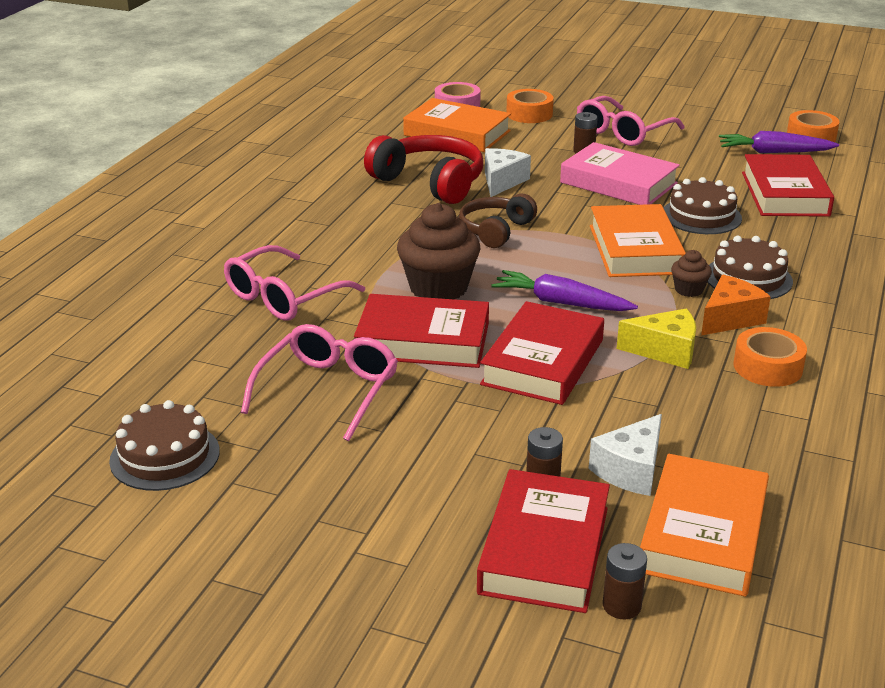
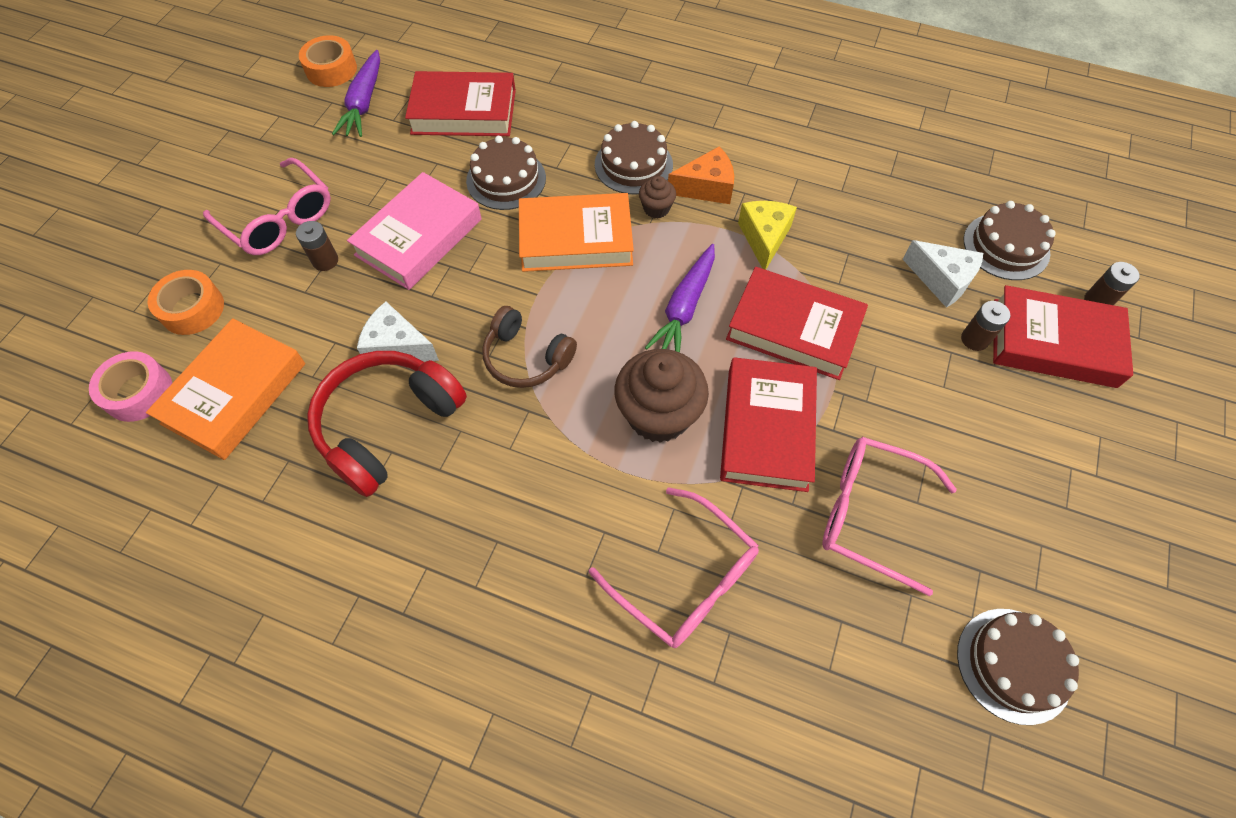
camera: 90 degrees left, 30 degrees up
orange book [640,454,769,597] -> brown cake [964,201,1056,280]
orange cheese [701,275,771,336] -> orange cheese turned 120 degrees clockwise [668,146,734,204]
orange tape [733,327,807,387] -> none

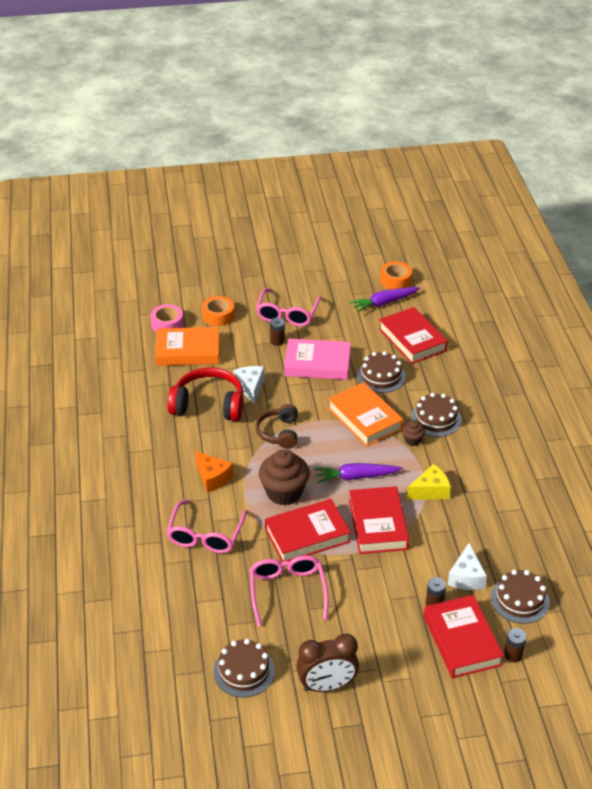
camera: 60 degrees right, 20 degrees down
orange cheese [668,146,734,204] -> orange cheese moved to [195,451,233,492]
none -> brown clock [297,634,359,692]

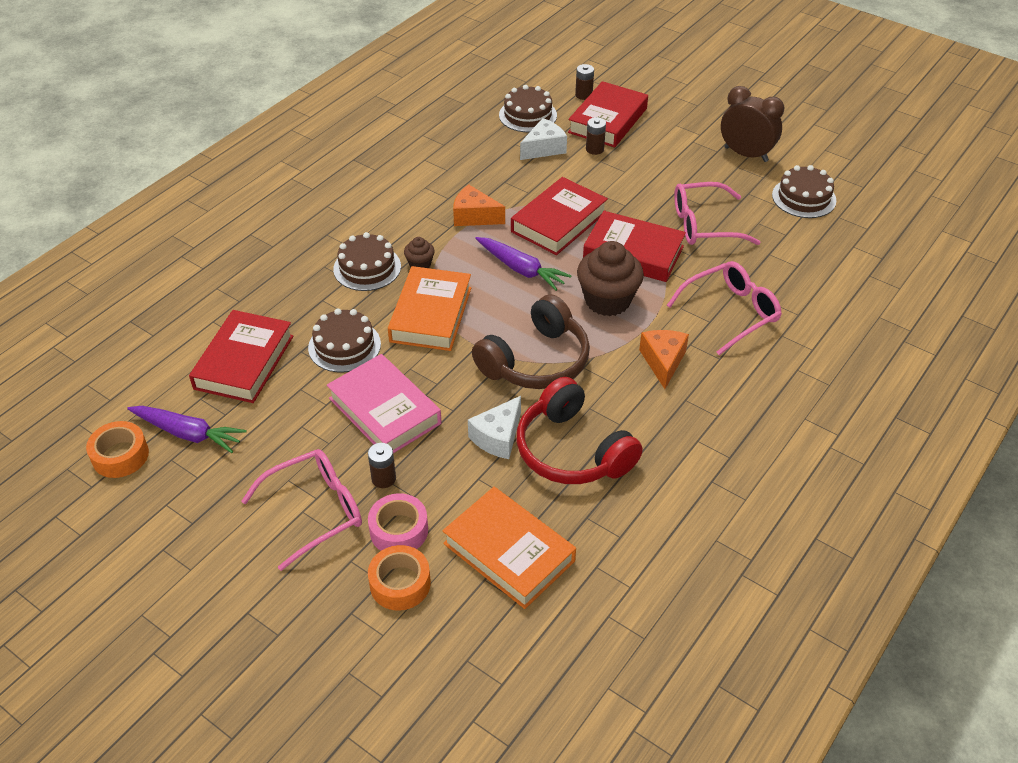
camera: 135 degrees left, 5 degrees up
pink tape [150,304,184,332] -> pink tape moved to [368,493,428,551]
pink glasses [250,556,329,627] -> pink glasses turned 45 degrees clockwise [674,182,761,245]
brown headphones [256,404,298,449] -> brown headphones [472,294,590,389], size x1.56
yellow cheese [407,464,451,500] -> orange cheese [453,185,505,226]

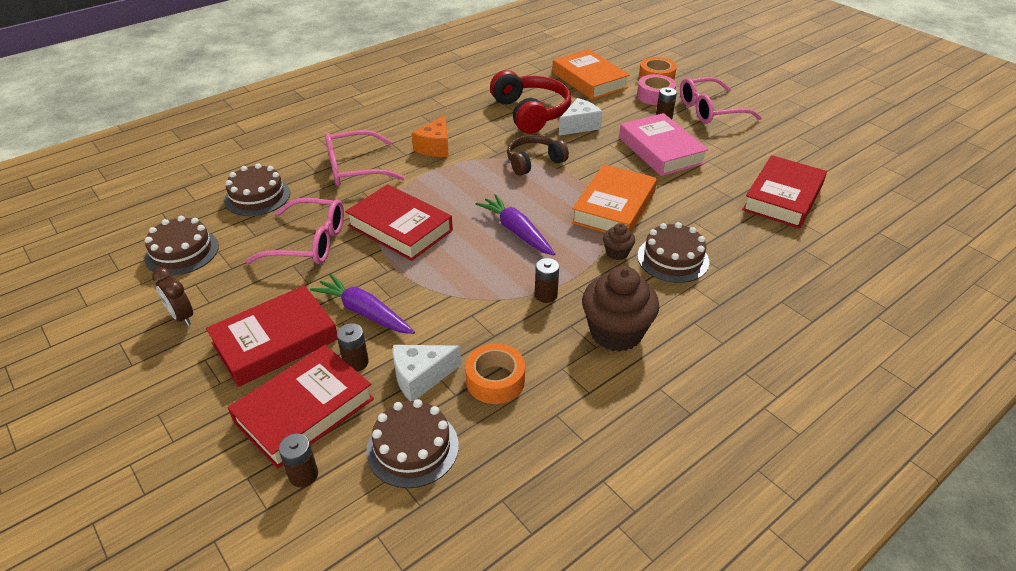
camera: 165 degrees left, 5 degrees down
orange tape [86,421,149,478] -> orange tape moved to [465,343,525,404]
purple carrot [127,406,247,453] -> purple carrot moved to [310,273,415,334]
brown cake [308,309,381,373] -> brown cake moved to [224,163,290,216]
orange cheese [453,185,505,226] -> brown battery [535,258,559,303]
brown headphones [472,294,590,389] -> brown headphones [507,135,569,176], size x0.64
red book [511,177,608,255] -> red book moved to [206,285,337,387]
brown cupcake [577,241,644,316] -> brown cupcake moved to [582,266,659,352]
brown clock [721,86,784,162] -> brown clock [152,267,193,326], size x0.60

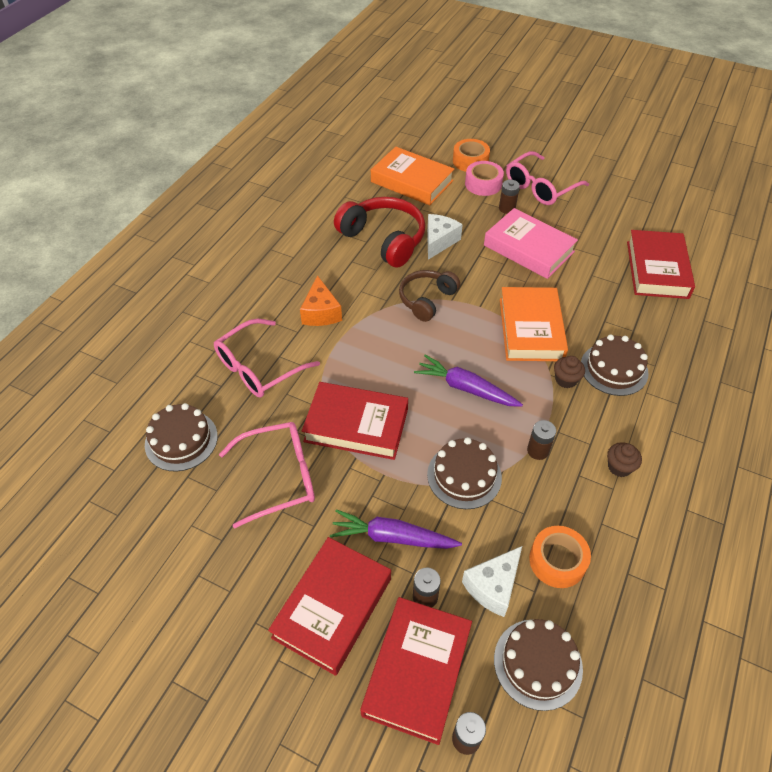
camera: 25 degrees left, 10 degrees up
brown cake [144,216,219,276] -> brown cake moved to [427,437,502,509]
brown clock [152,267,193,326] -> none
brown cupcake [582,266,659,352] -> brown cupcake [607,442,642,477], size x0.48

